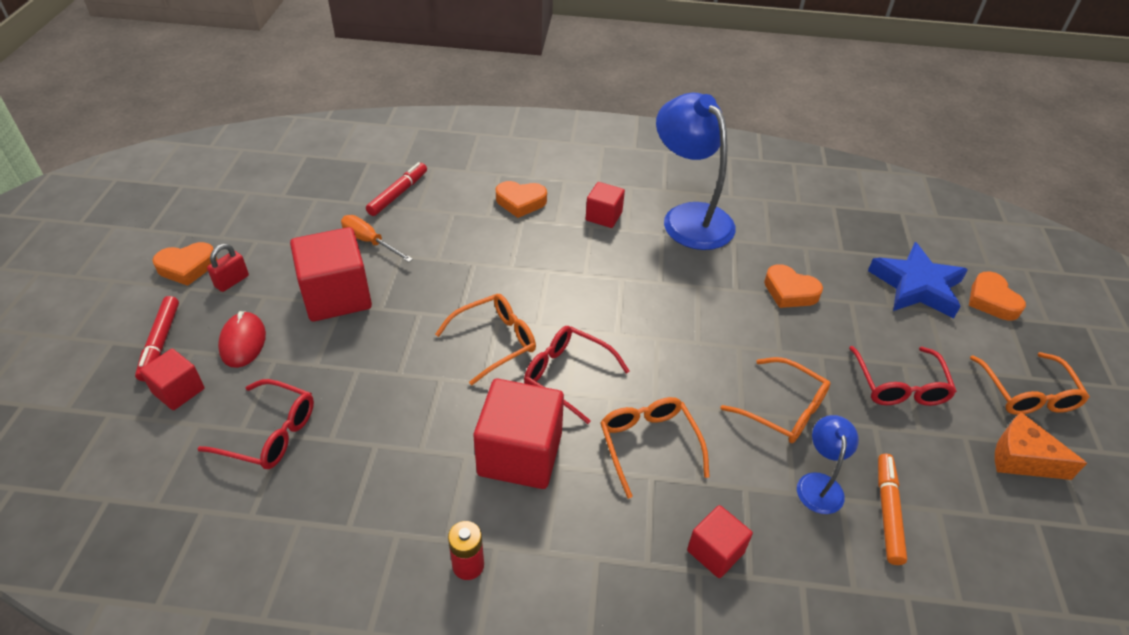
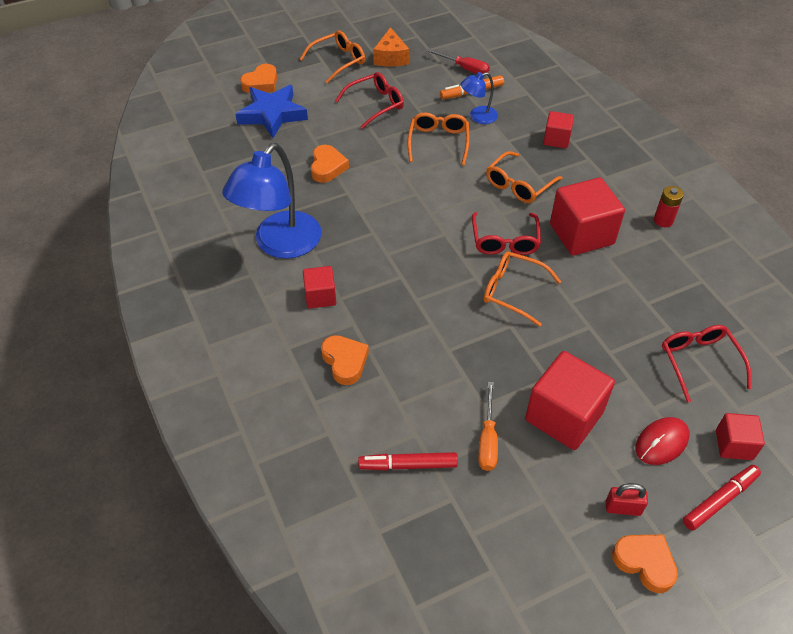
camera: 120 degrees left, 5 degrees up
none -> red screwdriver [427,49,490,74]

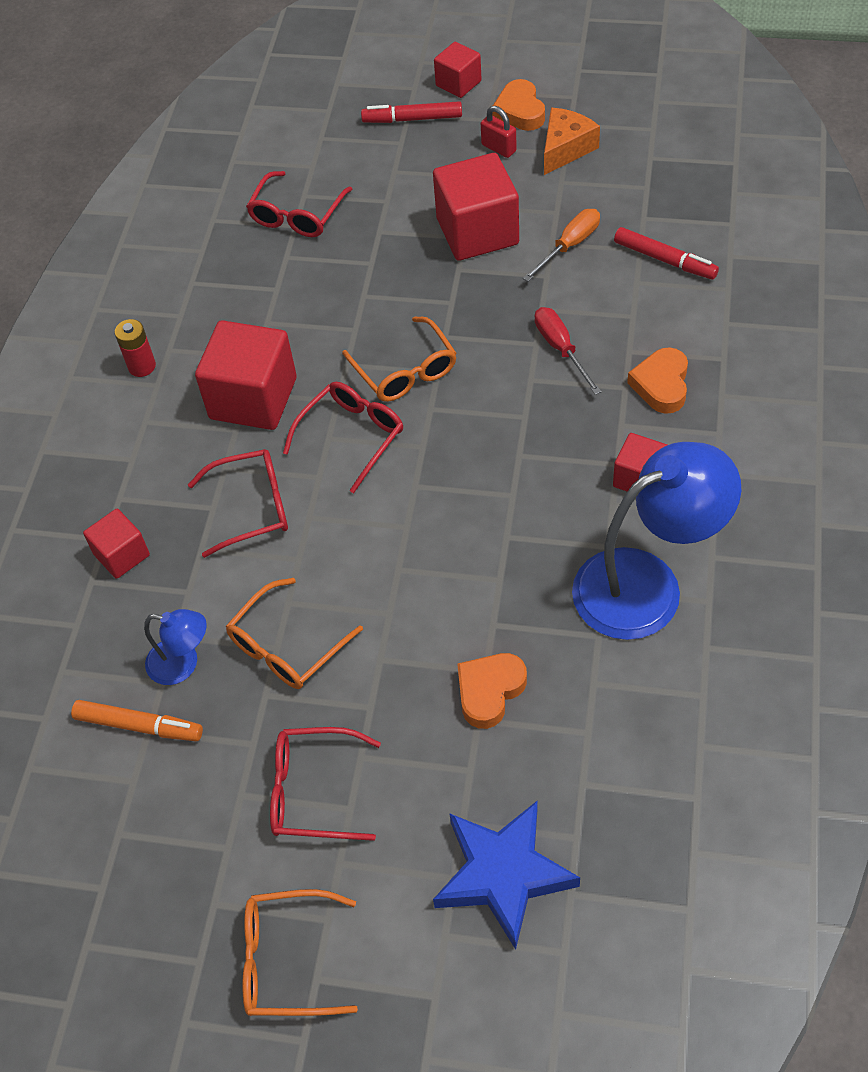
camera: 140 degrees left, 5 degrees up
orange heart [240,64,277,93] -> none
orange cheese [373,27,409,67] -> orange cheese moved to [544,108,600,175]
red screwdriver [427,49,490,74] -> red screwdriver moved to [535,307,602,395]
orange glasses [486,151,562,203] -> red glasses [188,449,288,558]
red mouse [635,417,689,465] -> none
red cube [716,413,765,460] -> red cube moved to [434,42,482,98]

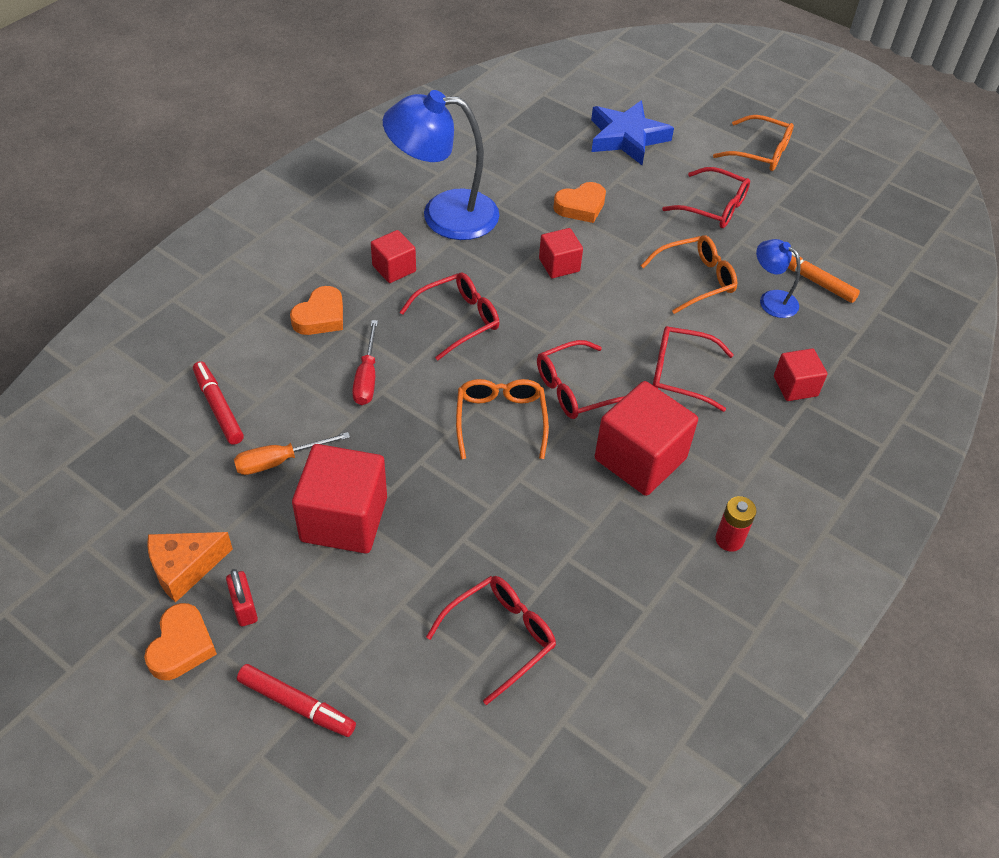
camera: 160 degrees left, 5 degrees down
red cube [434,42,482,98] -> red cube moved to [539,228,583,278]
none -> red glasses [400,272,500,360]

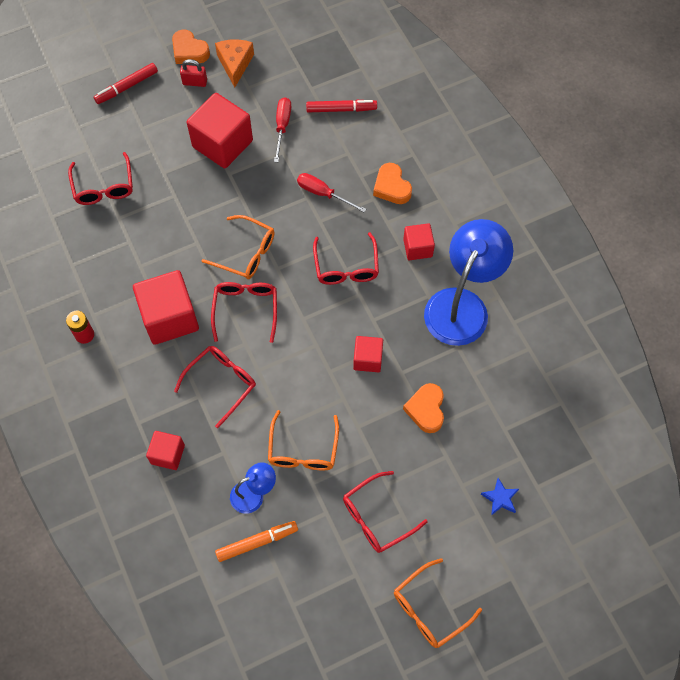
camera: 120 degrees right, 15 degrees up
orange screwdriver [234,432,350,475] -> red screwdriver [274,97,291,162]
blue star [591,100,674,165] -> blue star [481,478,519,516], size x0.46

